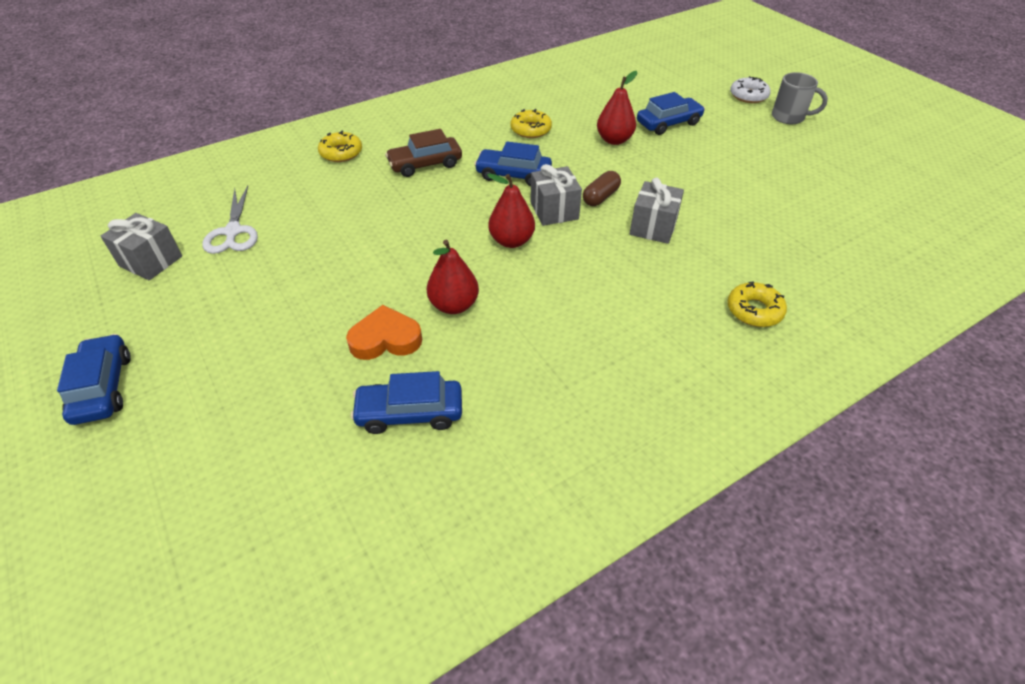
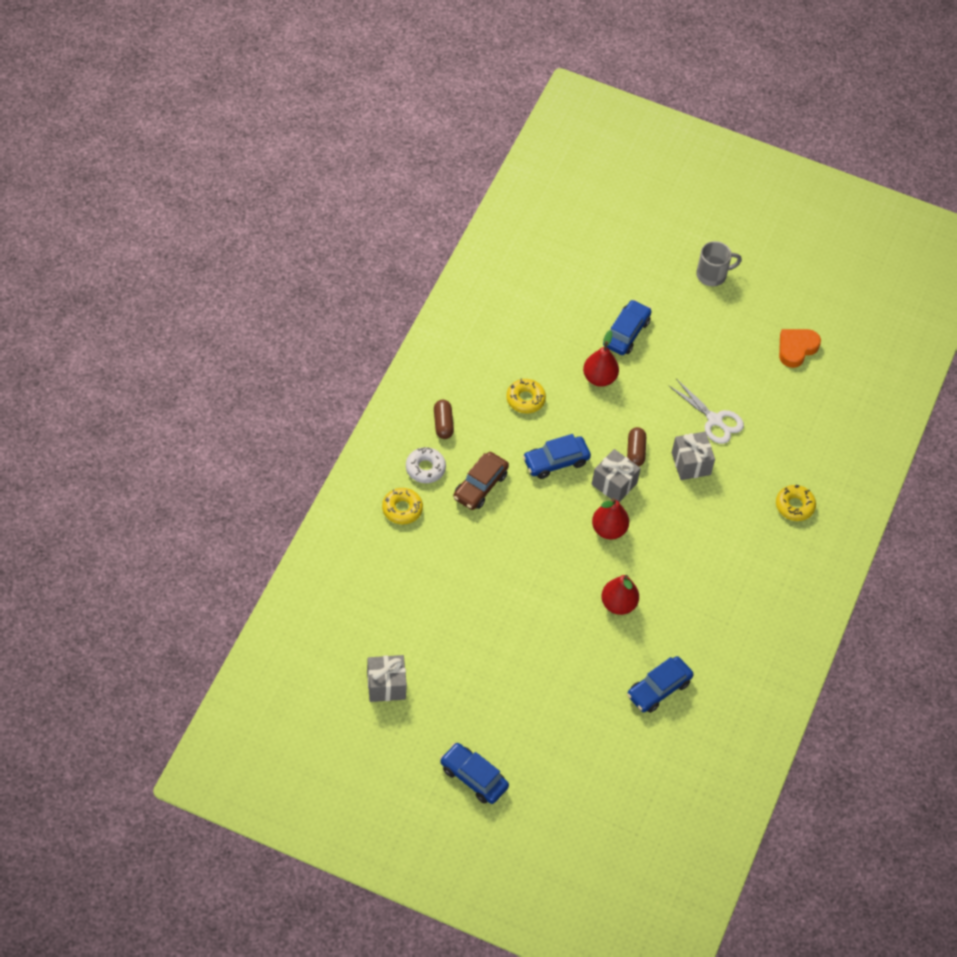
camera: 40 degrees left, 10 degrees up
white scissors [202,186,258,254] -> white scissors moved to [668,380,744,444]
orange heart [346,305,422,360] -> orange heart moved to [779,329,821,368]
white donut [730,76,771,103] -> white donut moved to [406,447,446,483]
none -> brown capsule [434,400,454,439]

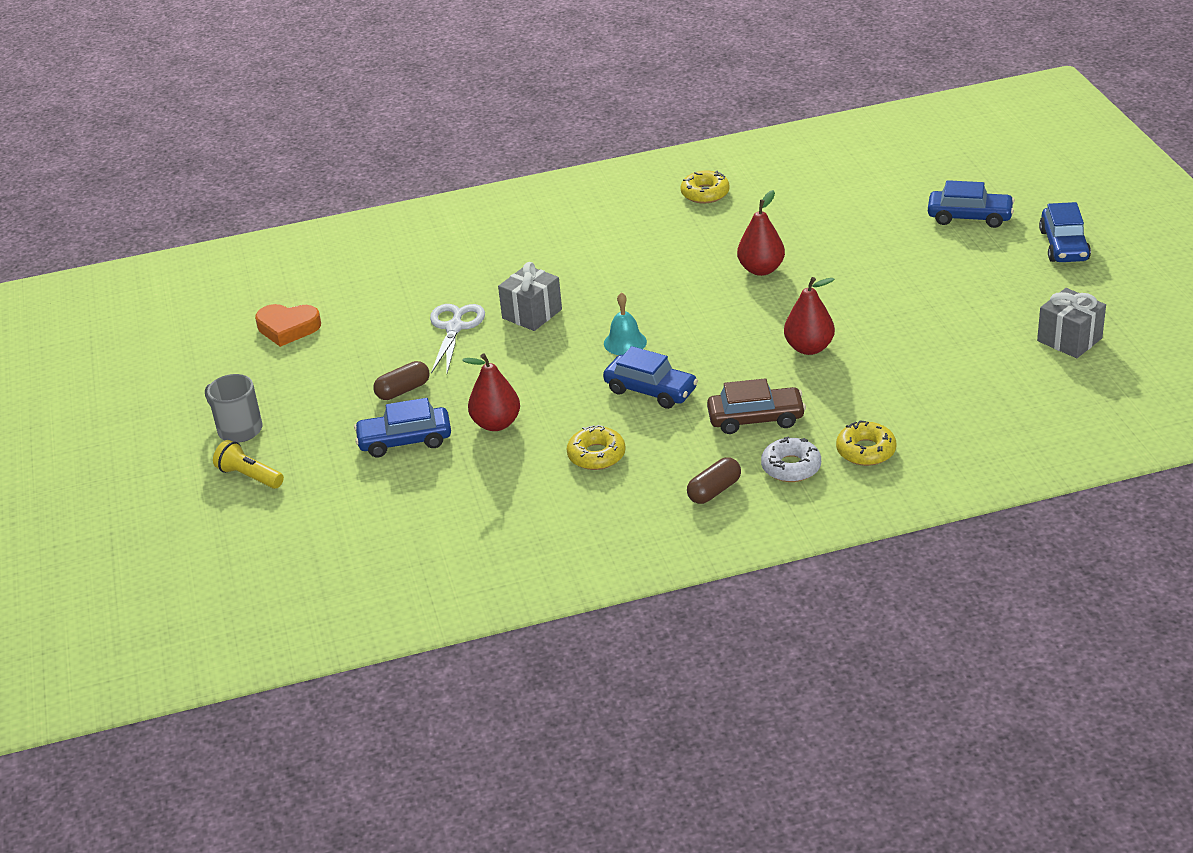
camera: 120 degrees left, 20 degrees down
grey gift [592,449,641,502] -> turquoise bell [604,292,647,355]
red pear [592,498,629,539] -> red pear moved to [784,277,835,355]
brown capsule [627,427,646,466] -> brown capsule moved to [373,361,430,400]
blue car [627,656,694,713] -> blue car moved to [928,180,1015,228]
yellow donut [776,484,816,521] -> yellow donut moved to [681,171,730,203]
none -> yellow flashlight [213,440,284,489]

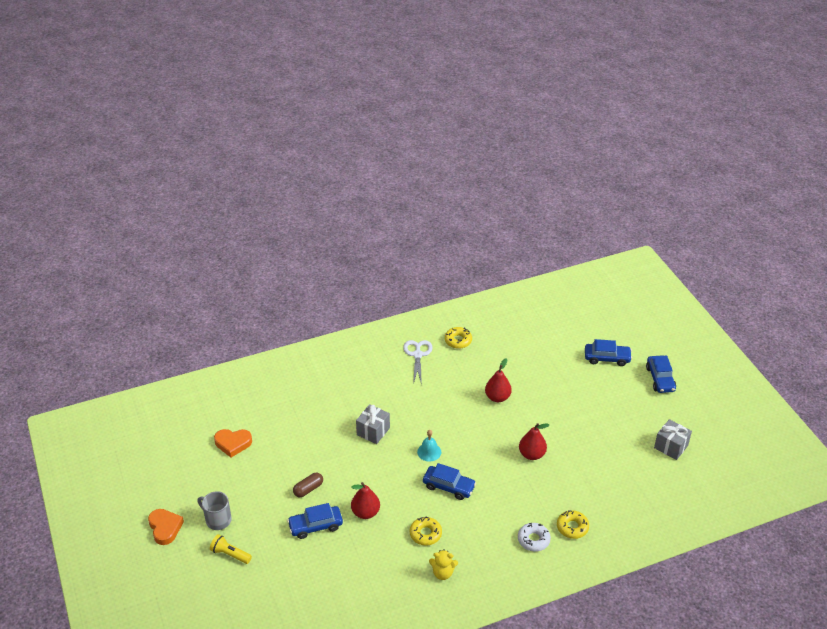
camera: 10 degrees left, 5 degrees up
white scissors [430,304,485,374] -> white scissors moved to [403,340,432,385]
brown capsule [687,457,741,504] -> none
brown car [707,378,806,434] -> none
none -> orange heart [148,509,184,545]
none -> yellow teddy bear [429,549,458,580]

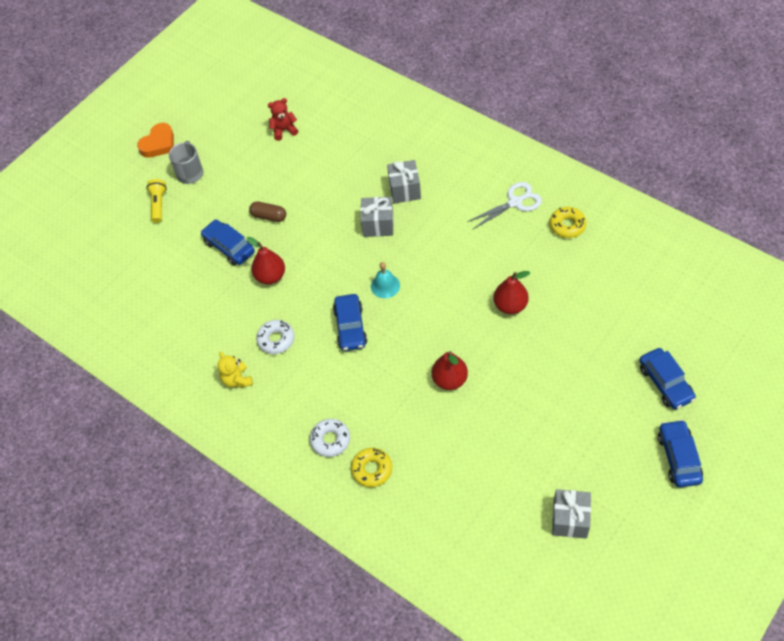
camera: 65 degrees right, 15 degrees up
orange heart [214,429,252,457] -> red teddy bear [268,98,298,141]
yellow donut [410,517,442,546] -> white donut [256,320,295,354]
blue car [646,355,676,393] -> blue car turned 120 degrees clockwise [658,419,703,488]
none -> grey gift [387,160,421,203]

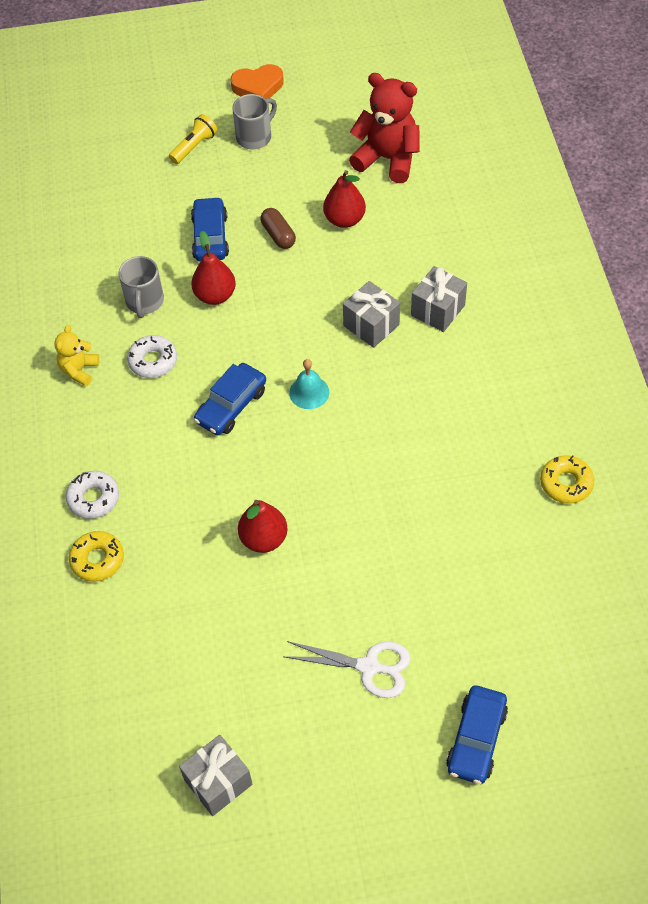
camera: 40 degrees right, 0 degrees up
red teddy bear [268,98,298,141] -> red teddy bear [349,73,420,183], size x1.86
white scissors [467,182,542,229] -> white scissors moved to [285,641,411,698]
red pear [493,271,530,314] -> red pear moved to [323,170,366,228]
blue car [658,419,703,488] -> none
none -> grey mug [119,256,164,318]

